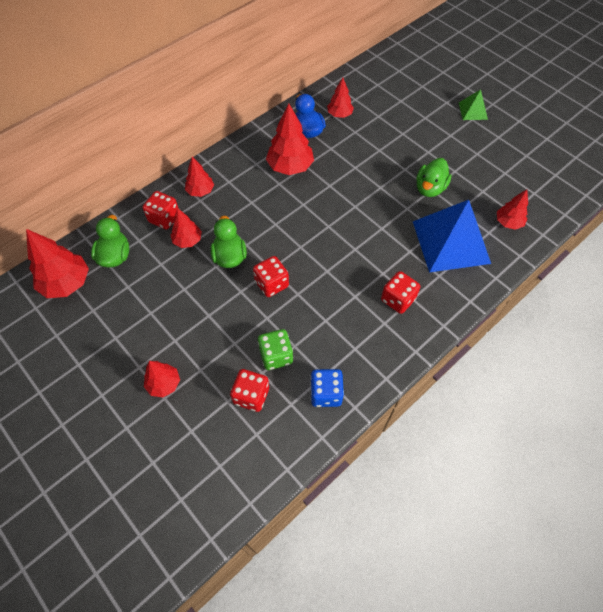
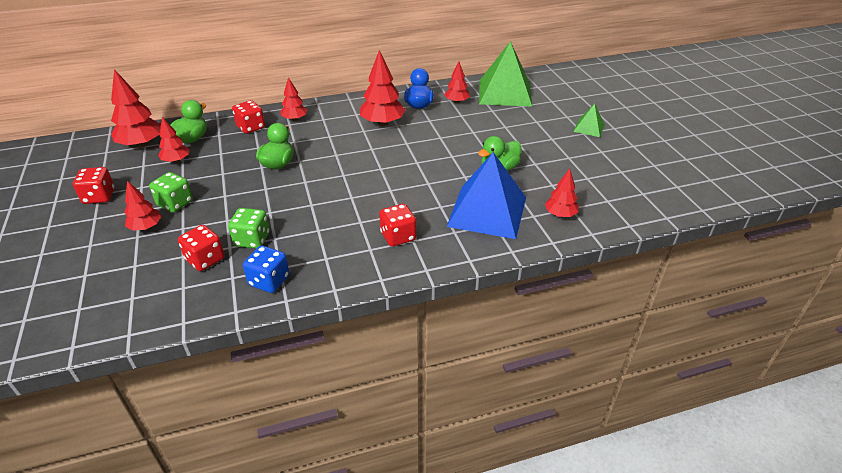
camera: 25 degrees right, 20 degrees down
red tree [171,208,202,248] -> red tree moved to [158,117,189,163]
red dice [253,256,289,297] -> red dice moved to [73,167,115,204]
none -> green dice [149,172,193,212]
none -> green pyramid [479,41,532,107]

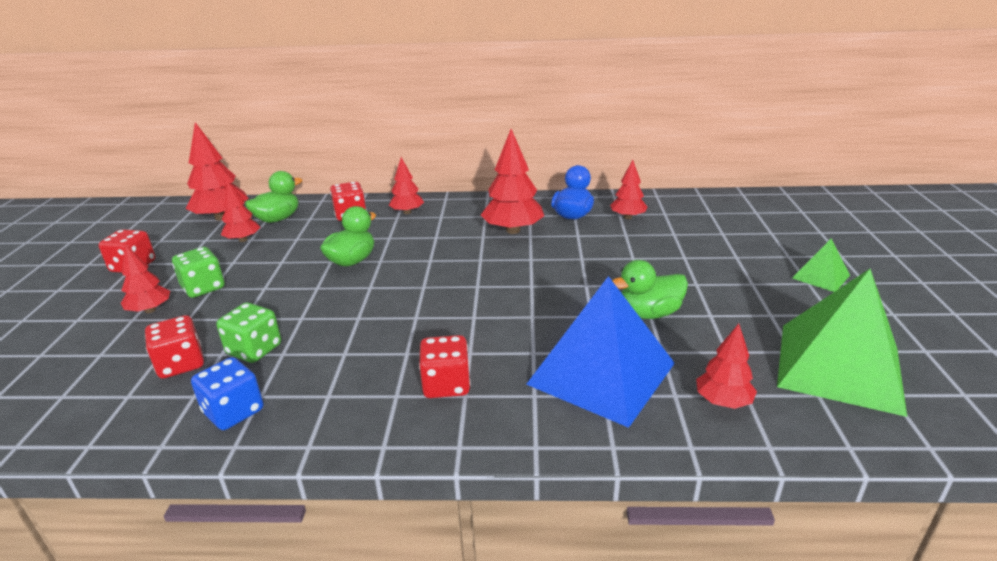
camera: 20 degrees right, 10 degrees down
green pyramid [479,41,532,107] -> green pyramid moved to [777,269,907,417]

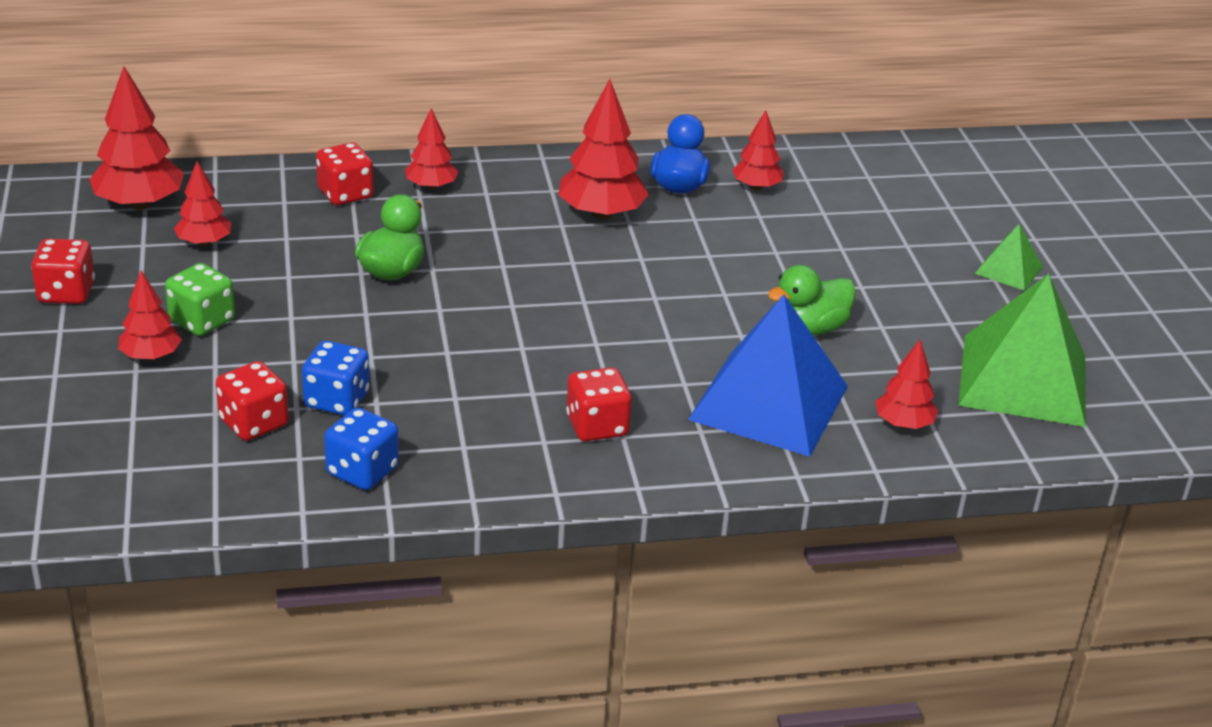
camera: 15 degrees left, 5 degrees up
green dice [216,303,281,363] -> blue dice [302,341,370,416]
green duck [245,171,302,223] -> none

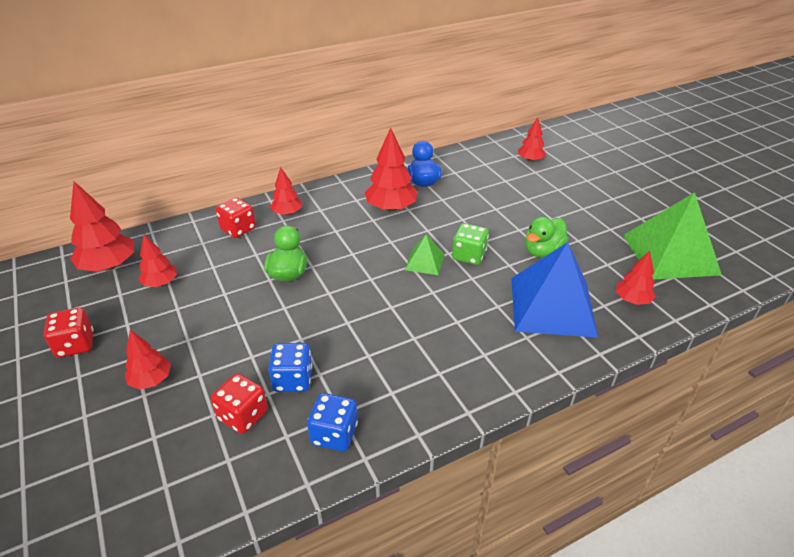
camera: 15 degrees left, 5 degrees up
green dice [165,263,235,336] -> green dice moved to [452,223,489,265]
red dice [566,367,632,441] -> none
red tree [732,110,784,190] -> red tree moved to [518,117,546,162]
green pyramid [975,224,1043,291] -> green pyramid moved to [405,234,445,275]

